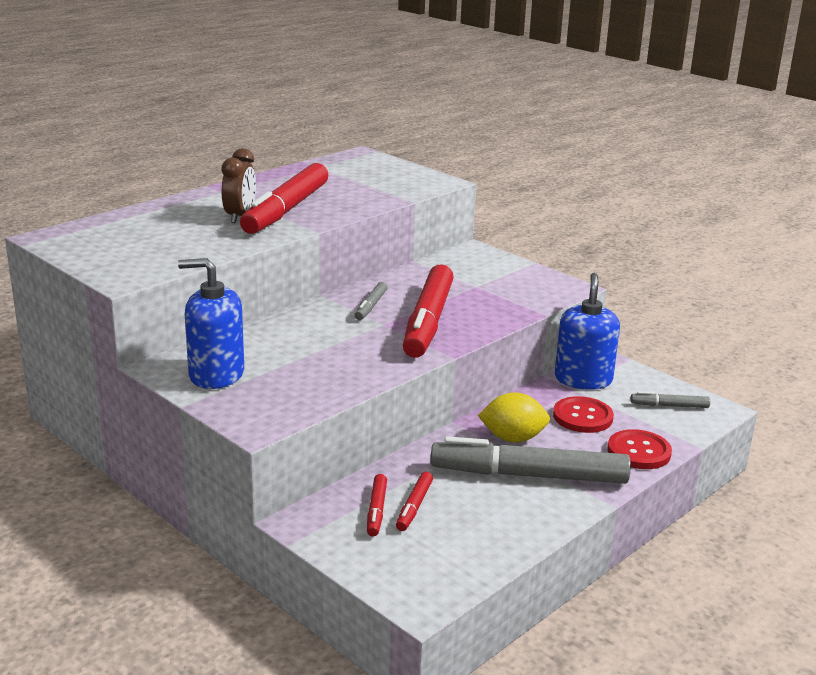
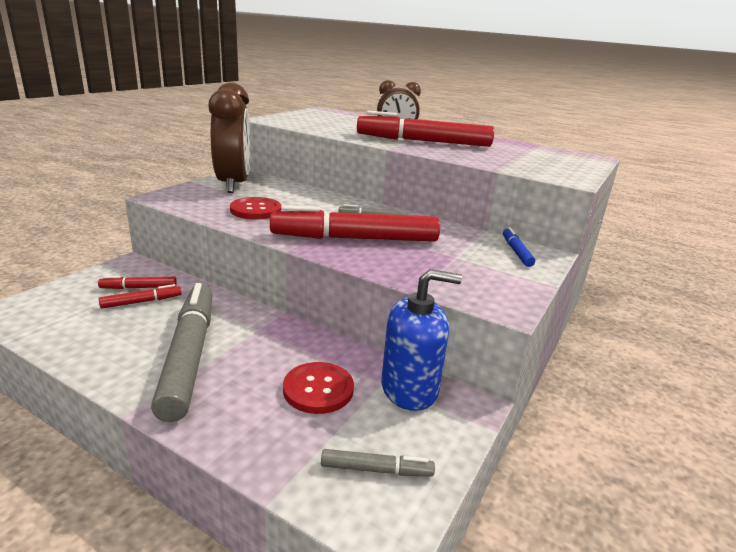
camera: 75 degrees right, 0 degrees up
blue soap dispenser [178,258,244,389] -> brown clock [208,82,250,193]
red marker [396,472,433,531] -> red marker turned 150 degrees clockwise [99,284,181,309]
yellow lemon [478,392,550,442] -> none
red button [608,429,672,469] -> red button moved to [230,197,281,220]
grey marker [631,391,710,408] -> grey marker turned 105 degrees clockwise [321,449,435,476]
none -> blue marker [503,227,535,267]

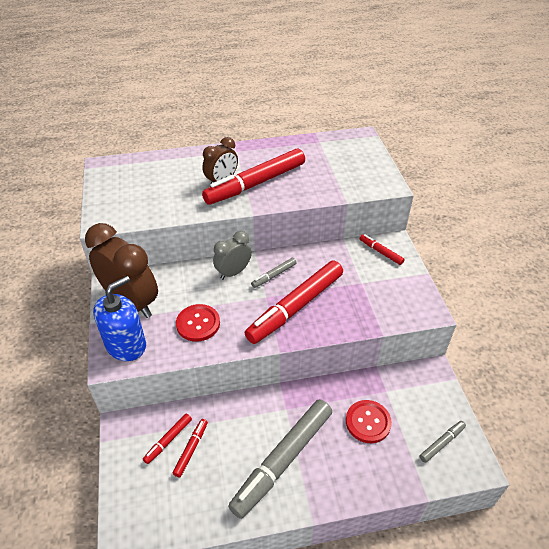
camera: 40 degrees left, 20 degrees up
grey marker [151,283,212,422] -> grey marker turned 90 degrees counterclockwise [228,399,332,519]
blue soap dispenser [381,269,462,411] -> blue soap dispenser moved to [93,276,146,361]
blue marker [503,227,535,267] -> red marker [360,234,405,265]
none -> grey clock [213,231,252,280]

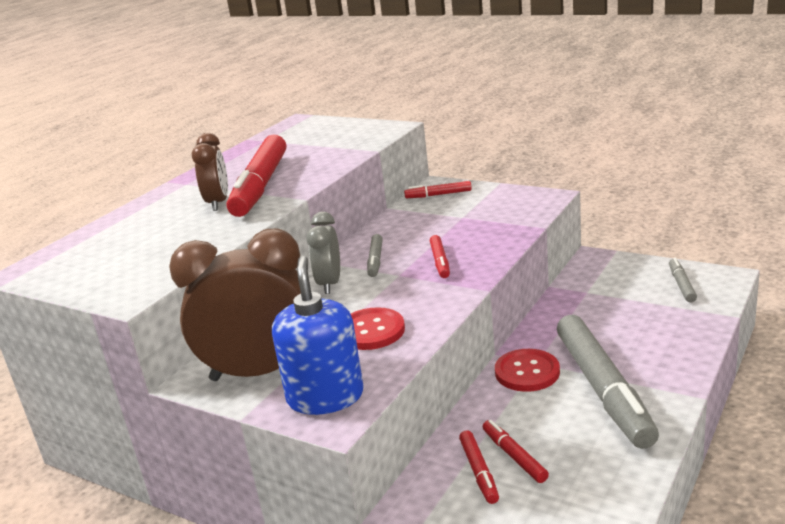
camera: 45 degrees left, 20 degrees down
red marker [245,260,343,344] -> red marker [430,235,450,278], size x0.44
red button [346,400,392,443] -> red button moved to [495,349,560,392]

